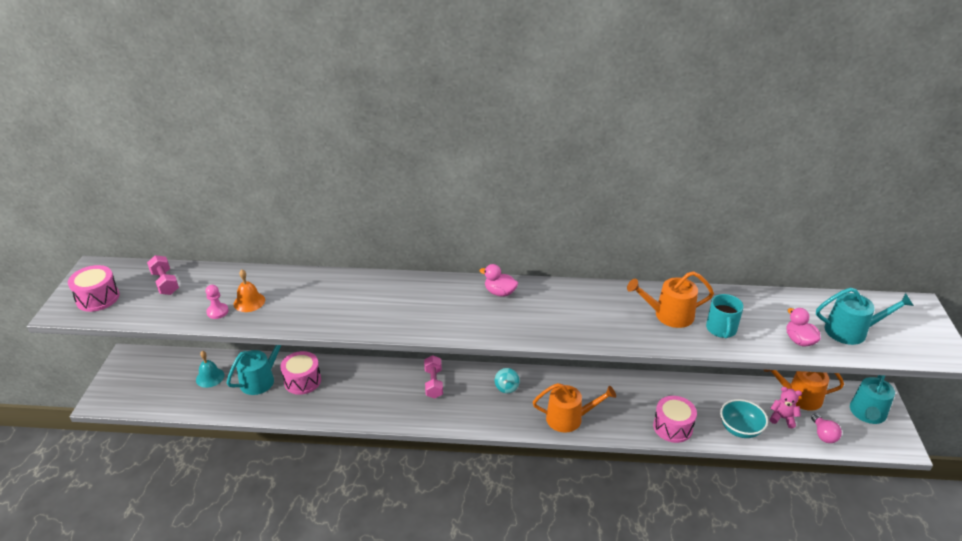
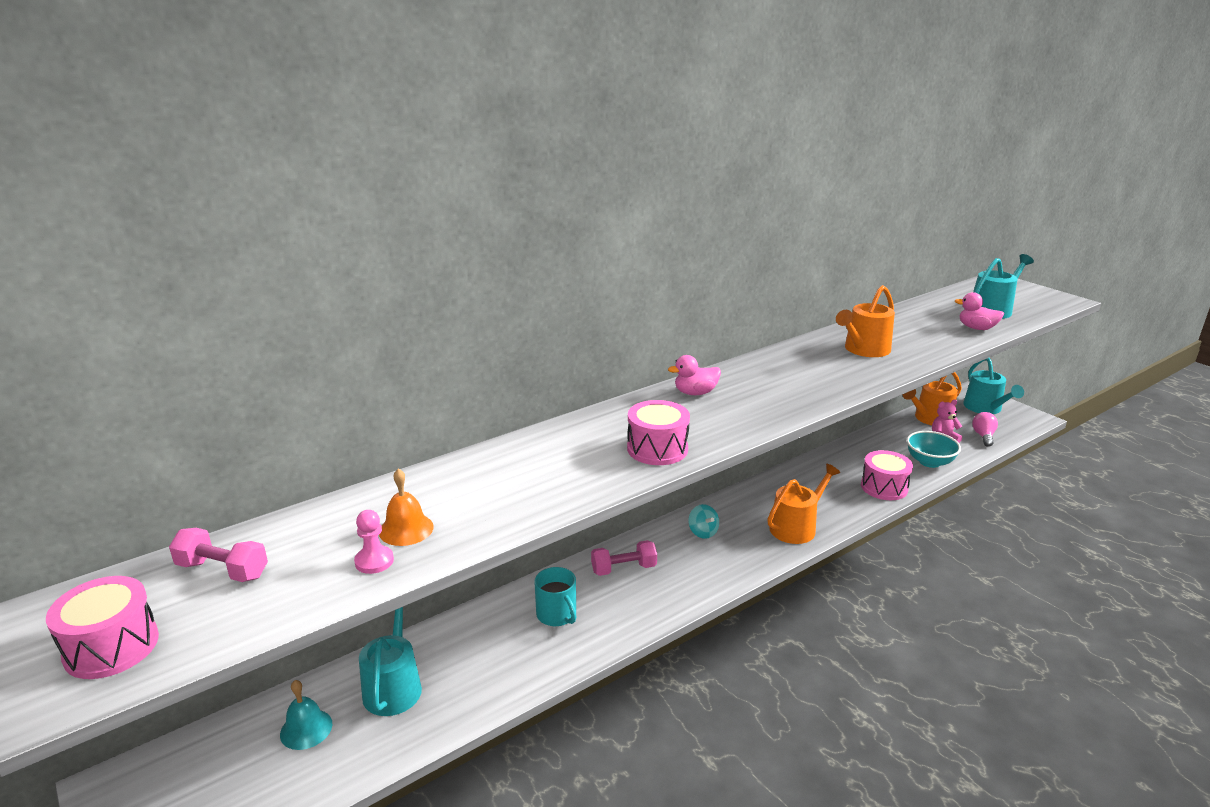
camera: 40 degrees left, 10 degrees down
pink drum [280,351,321,395] -> pink drum moved to [627,400,690,465]
pink dumbbell [424,355,443,399] -> pink dumbbell turned 60 degrees counterclockwise [591,540,657,576]
turquoise mug [706,294,744,339] -> turquoise mug moved to [534,567,576,626]
pink light bulb [811,414,842,443] -> pink light bulb turned 120 degrees counterclockwise [972,412,998,447]

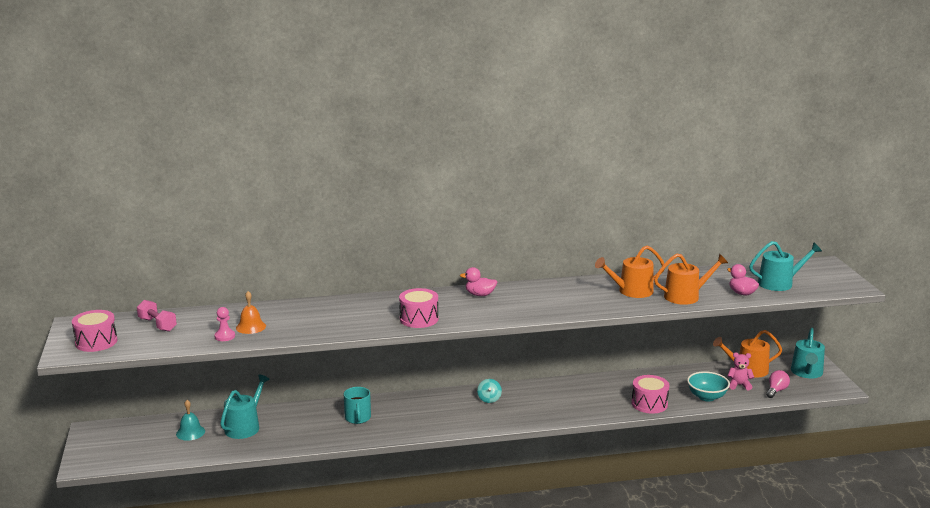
camera: 25 degrees right, 5 degrees down
pink dumbbell [591,540,657,576] -> none
orange watering can [767,464,841,544] -> orange watering can moved to [654,253,728,305]

